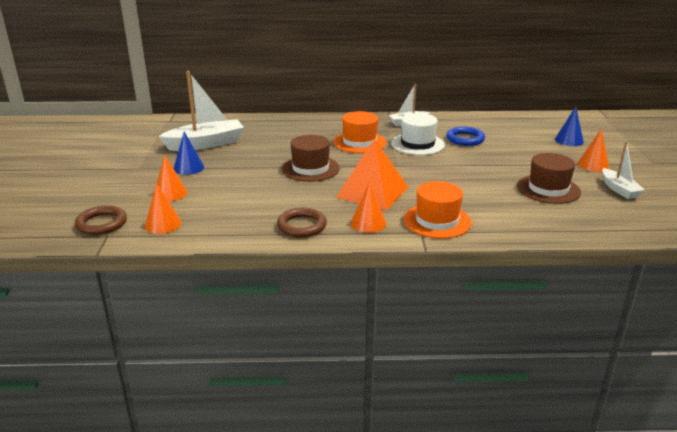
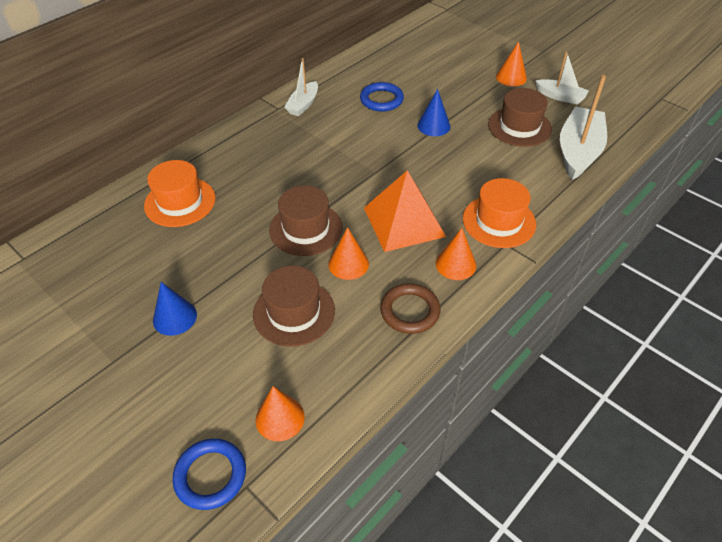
camera: 45 degrees left, 20 degrees up
brown ring [75,205,127,235] -> blue ring [173,438,246,510]
orange cone [157,155,187,201] -> orange cone moved to [328,227,369,280]
white boat [159,71,244,151] -> white boat moved to [560,75,607,180]
orange hat [333,111,386,153] -> orange hat moved to [144,160,215,227]
white hat [391,113,445,155] -> none
blue cone [555,107,584,146] -> blue cone moved to [417,89,451,136]
none -> brown hat [253,266,335,347]

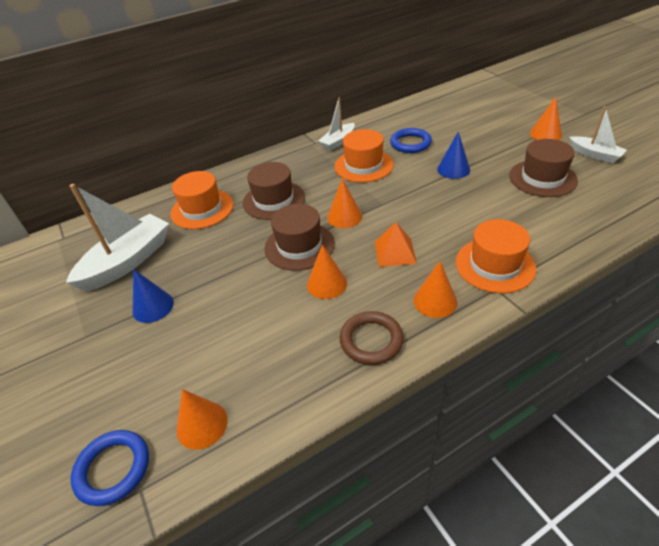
camera: 20 degrees right, 5 degrees down
brown hat [253,266,335,347] -> brown hat moved to [243,162,305,220]
orange pyramid [364,170,446,252] -> orange pyramid [375,222,417,267], size x0.58
white boat [560,75,607,180] -> white boat moved to [66,184,169,292]
none -> orange cone [327,179,362,228]
none -> orange hat [334,129,394,183]

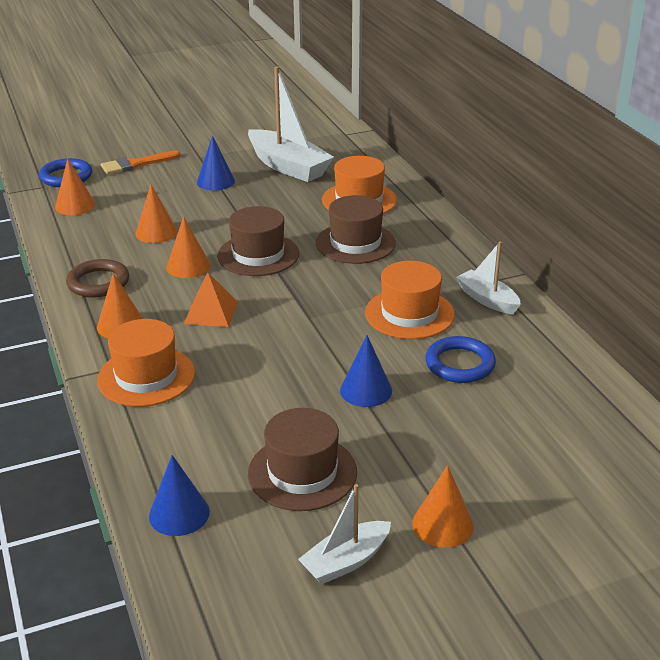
camera: 95 degrees right, 10 degrees down
orange cone [327,179,362,228] -> orange cone moved to [136,185,177,243]
none -> orange brush [101,151,180,175]
none -> blue cone [149,455,210,536]

